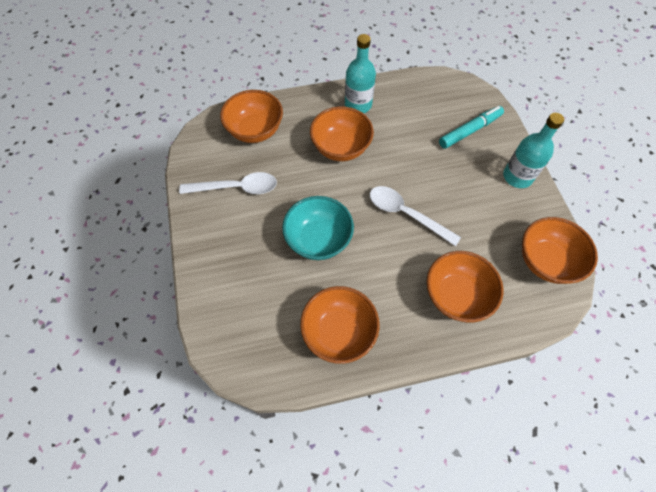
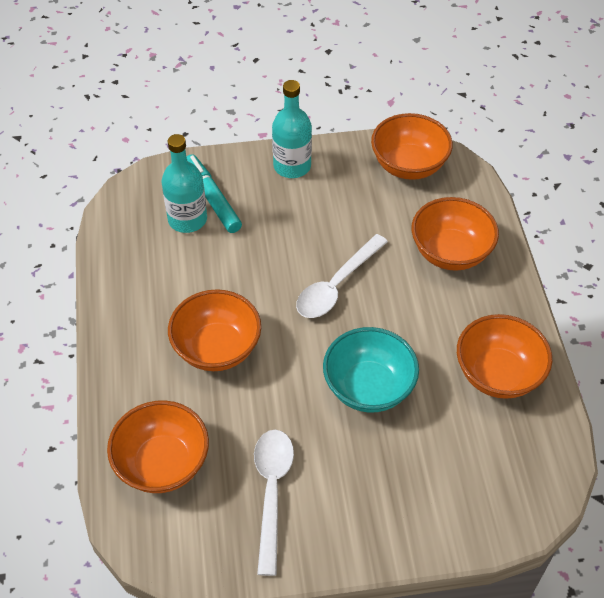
camera: 85 degrees left, 10 degrees down
turquoise bottle [345,34,376,113] -> turquoise bottle moved to [161,134,207,233]

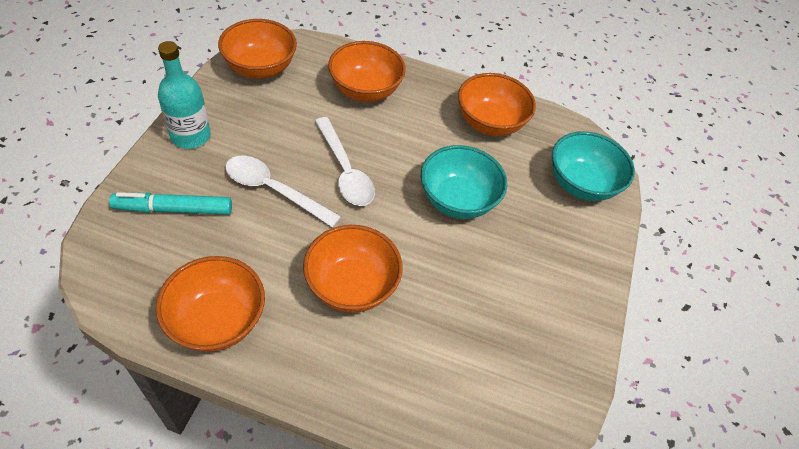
camera: 70 degrees left, 0 degrees up
orange bowl [107,400,209,493] -> orange bowl moved to [156,256,265,352]
turquoise bottle [161,134,207,233] -> none
white spoon [254,430,294,576] -> white spoon moved to [225,156,341,228]
none -> turquoise bowl [552,131,635,201]

